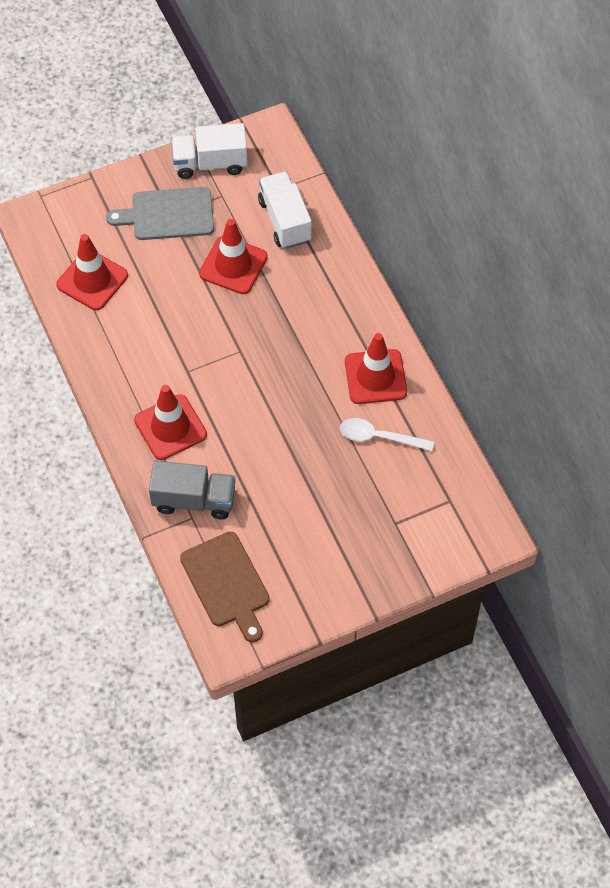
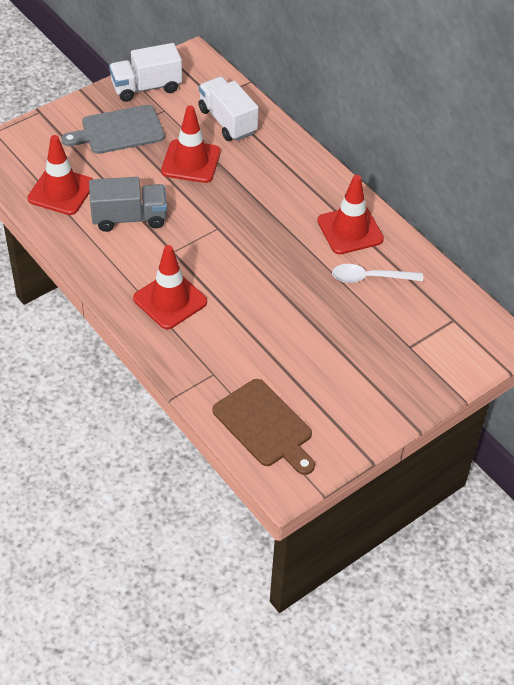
camera: 15 degrees left, 10 degrees down
grey truck [149,461,236,519] -> grey truck moved to [89,177,167,232]

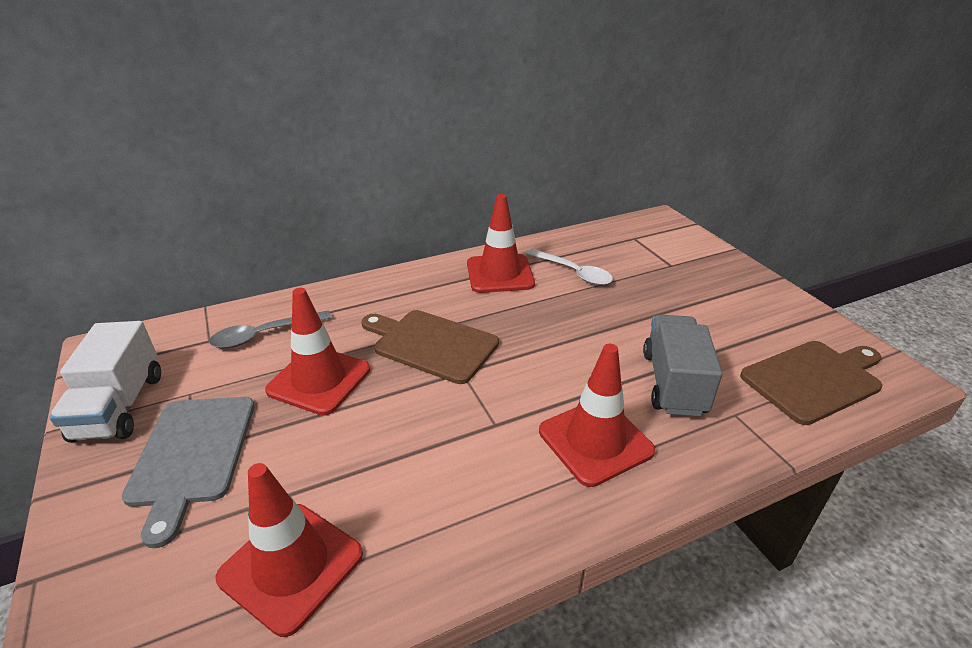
camera: 75 degrees left, 15 degrees down
grey truck [89,177,167,232] -> grey truck moved to [643,315,722,416]
white truck [198,77,259,141] -> grey spoon [209,310,332,348]
white spoon [332,264,423,283] -> white spoon turned 60 degrees counterclockwise [525,248,613,285]
none -> brown cutting board [361,310,499,384]

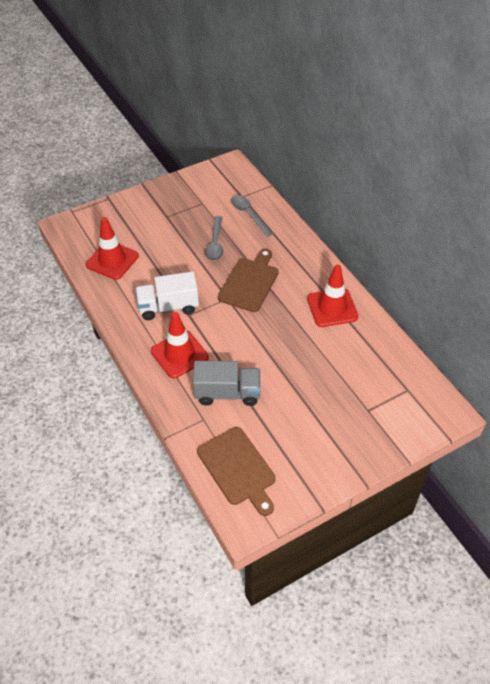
camera: 85 degrees right, 15 degrees up
white truck [49,321,161,443] -> white truck moved to [135,272,199,320]
grey cutting board [122,397,255,548] -> none
red traffic cone [265,288,370,415] -> grey spoon [205,216,223,261]
white spoon [525,248,613,285] -> none

